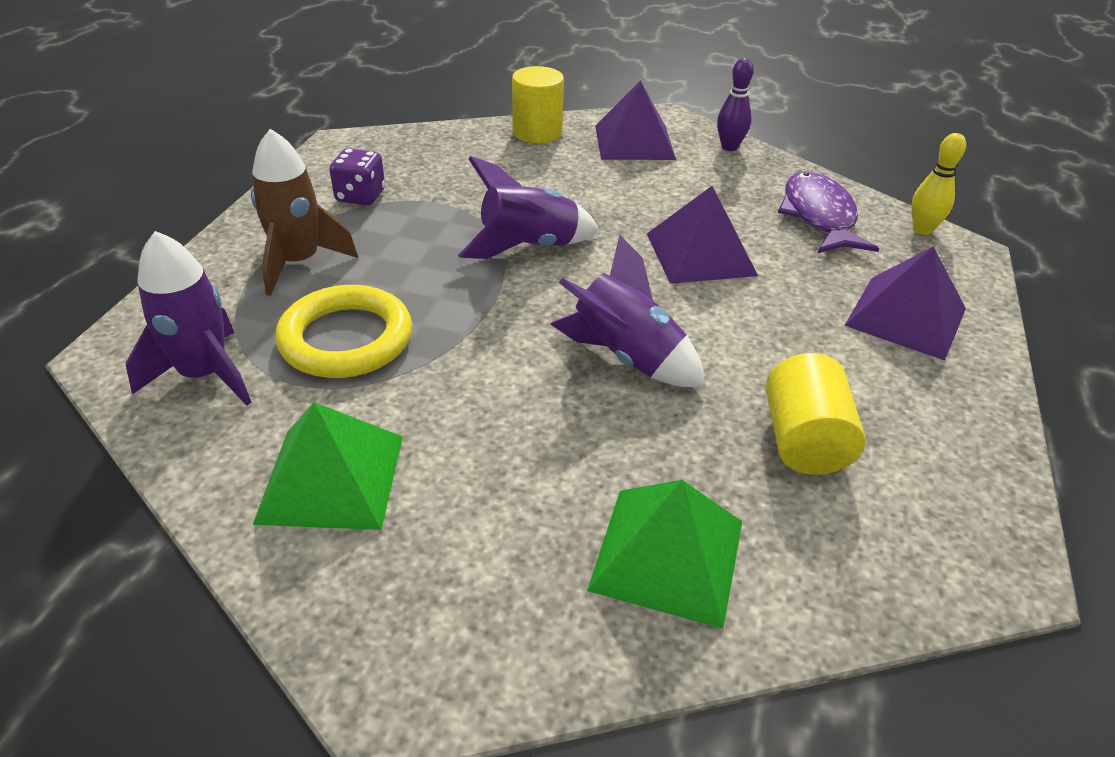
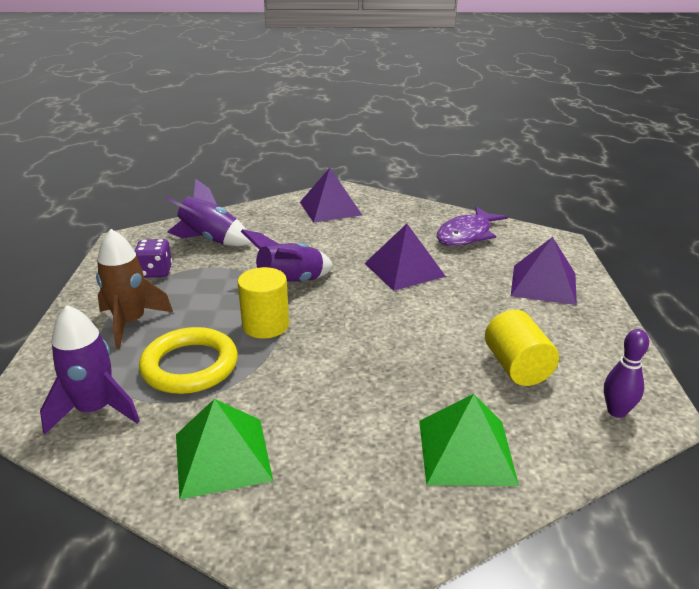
camera: 15 degrees left, 10 degrees down
yellow cylinder [512,66,564,143] -> yellow cylinder moved to [237,267,289,338]
purple rocket [550,235,705,387] -> purple rocket moved to [165,179,252,246]
purple bowling pin [717,58,754,151] -> purple bowling pin moved to [604,329,649,418]
purple fish [778,171,879,253] -> purple fish turned 120 degrees counterclockwise [436,207,508,246]
yellow bowling pin [911,133,966,235] -> none

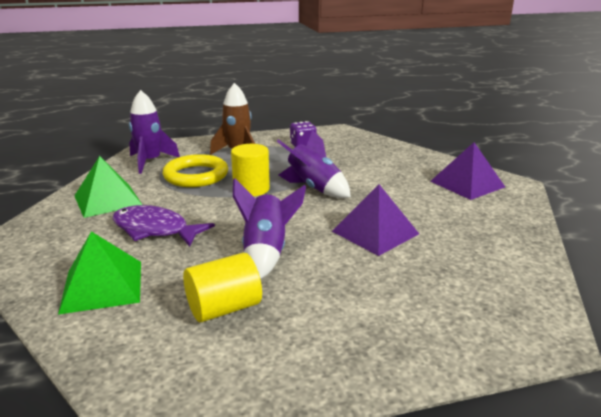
camera: 75 degrees right, 5 degrees down
purple rocket [165,179,252,246] -> purple rocket moved to [233,178,306,279]
purple fish [436,207,508,246] -> purple fish moved to [113,205,215,247]
purple pyramid [511,237,577,305] -> none
purple bowling pin [604,329,649,418] -> none

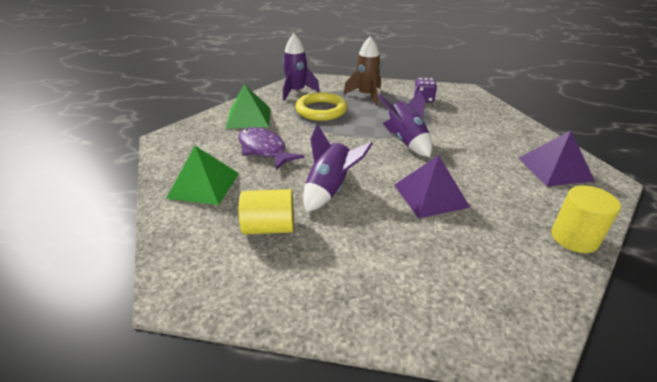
camera: 25 degrees right, 10 degrees up
yellow cylinder [231,144,270,196] -> yellow cylinder moved to [551,185,621,253]

